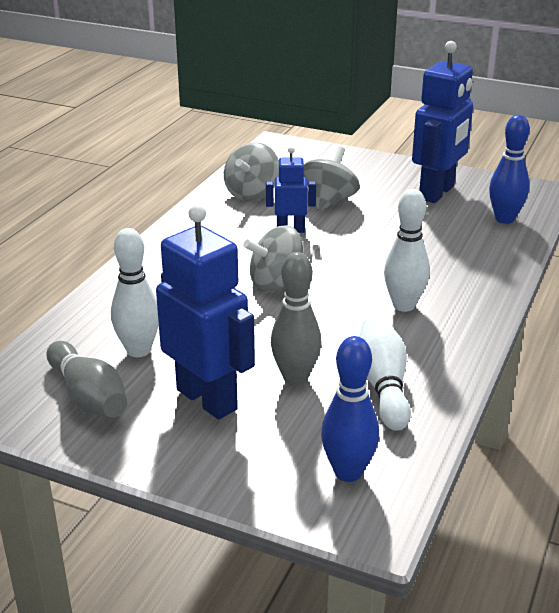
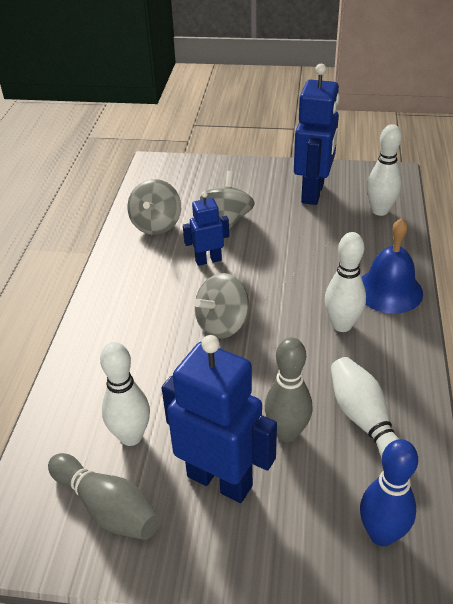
camera: 15 degrees left, 10 degrees up
blue bowling pin [489,115,530,224] -> white bowling pin [367,124,402,216]
none -> blue bell [362,218,423,314]

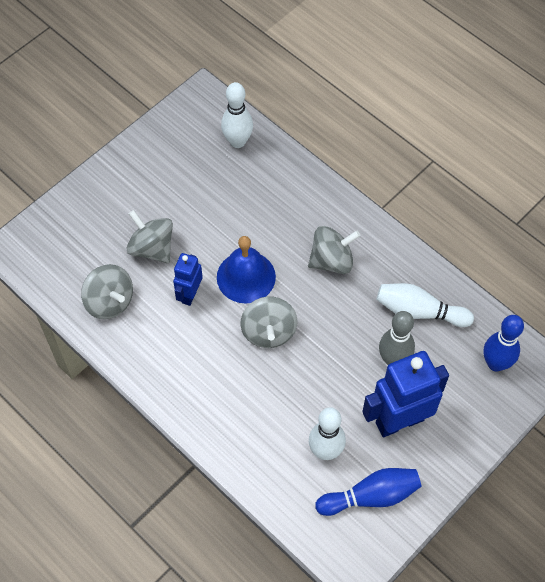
camera: 55 degrees left, 20 degrees up
grey bowling pin [48,453,159,540] -> blue bowling pin [315,468,422,516]
blue robot [294,64,340,205] -> none
white bowling pin [325,232,366,332] -> grey spinning top [308,226,360,274]
blue bell [362,218,423,314] -> blue bell moved to [217,236,276,304]

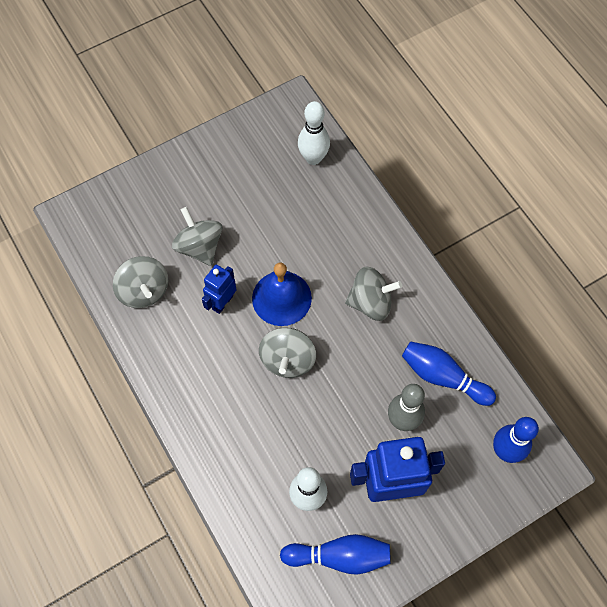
camera: 15 degrees right, 5 degrees up
white bowling pin [376,283,474,327] -> blue bowling pin [402,341,496,406]

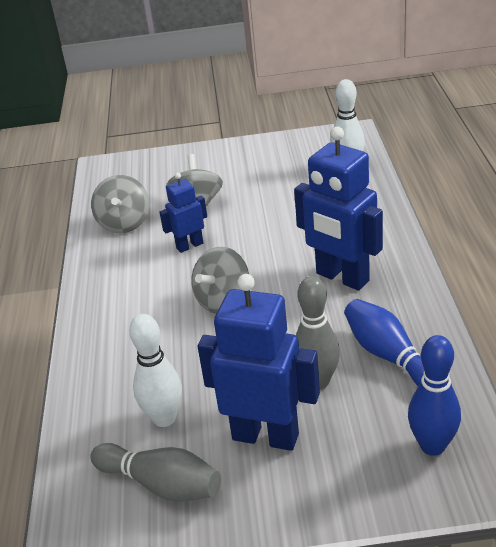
camera: 30 degrees right, 30 degrees down
blue bell [252,262,312,326] -> none
blue bowling pin [280,534,391,575] -> grey bowling pin [90,443,221,502]
grey spinning top [345,267,402,321] -> blue robot [294,127,383,290]

